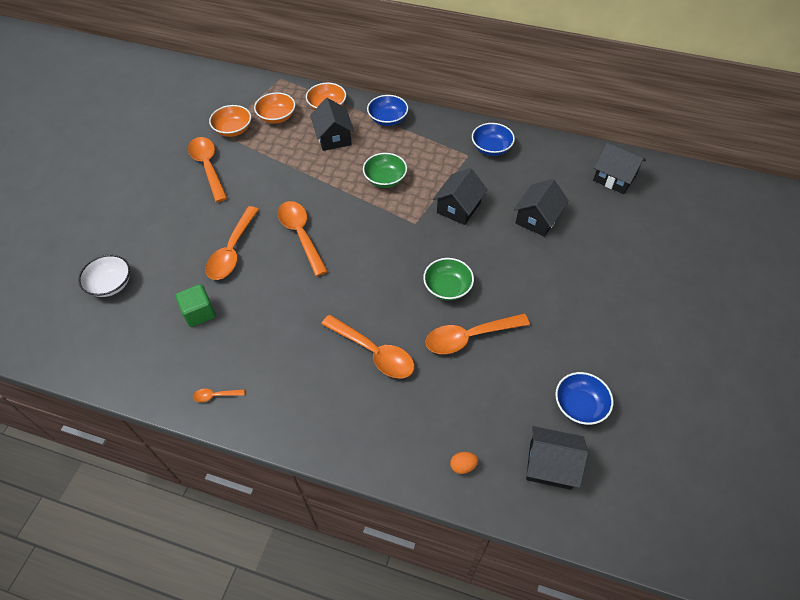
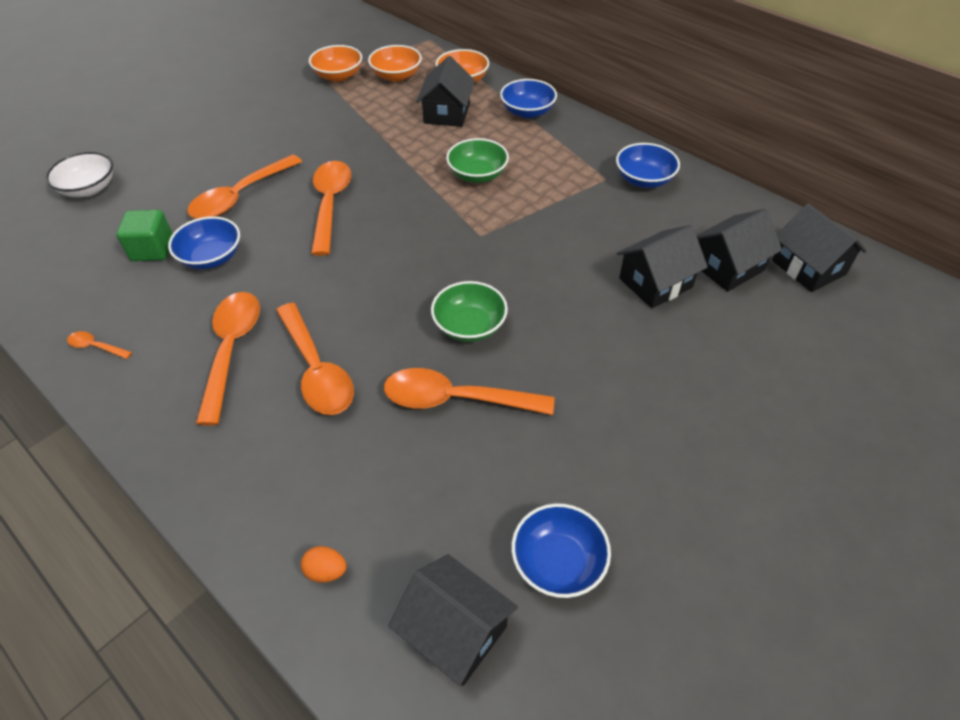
camera: 25 degrees right, 5 degrees down
orange spoon [188,137,227,202] -> orange spoon moved to [196,292,260,425]
black house [433,168,488,225] -> black house moved to [696,209,782,292]
none -> blue bowl [168,216,240,269]

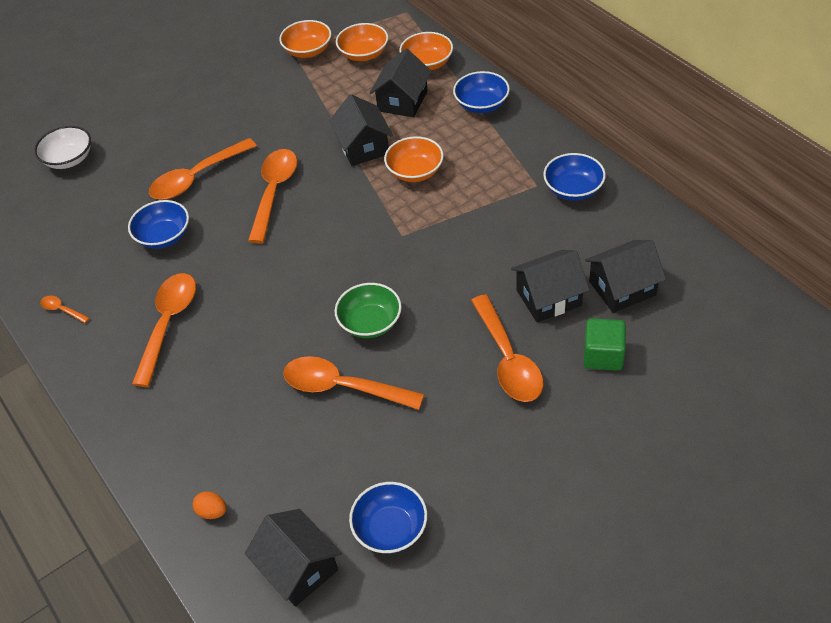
camera: 15 degrees right, 0 degrees up
green cube [117,210,173,261] -> green cube moved to [584,318,626,371]
orange spoon [276,303,354,415] -> orange spoon moved to [471,295,544,402]
green bowl [446,138,509,183] -> orange bowl [384,136,444,182]
black house [772,204,867,292] -> black house moved to [329,94,393,166]

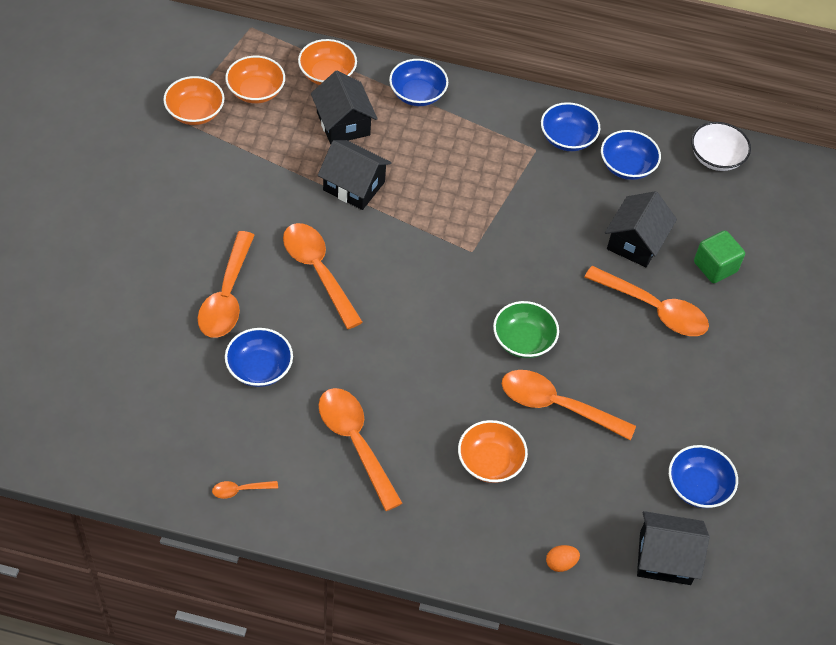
camera: 50 degrees left, 5 degrees up
white bowl [34,126,91,169] -> white bowl moved to [691,122,751,171]
orange spoon [283,356,424,410] -> orange spoon turned 45 degrees clockwise [502,370,636,440]
orange bowl [384,136,444,182] -> orange bowl moved to [458,420,528,483]
black house [585,240,666,313] -> none
none -> blue bowl [601,130,661,180]

